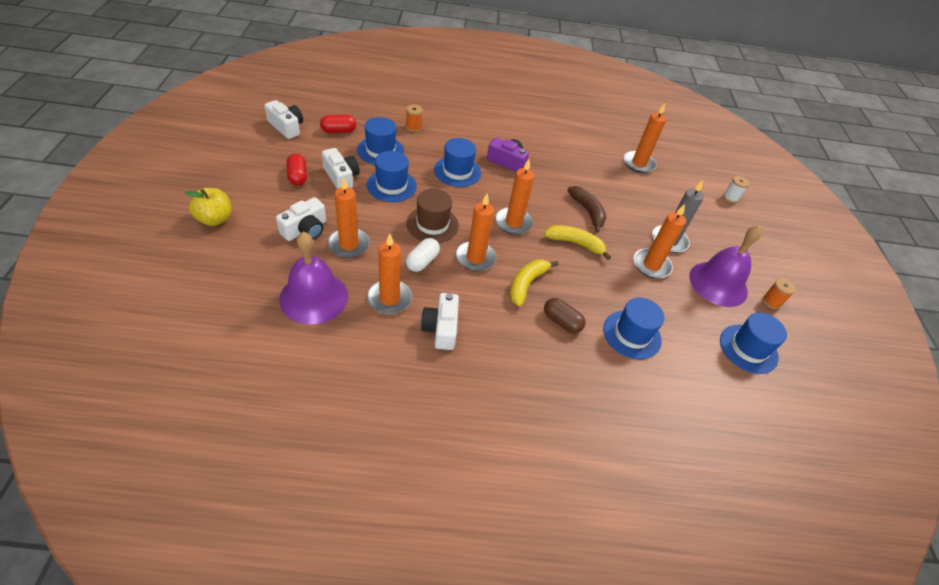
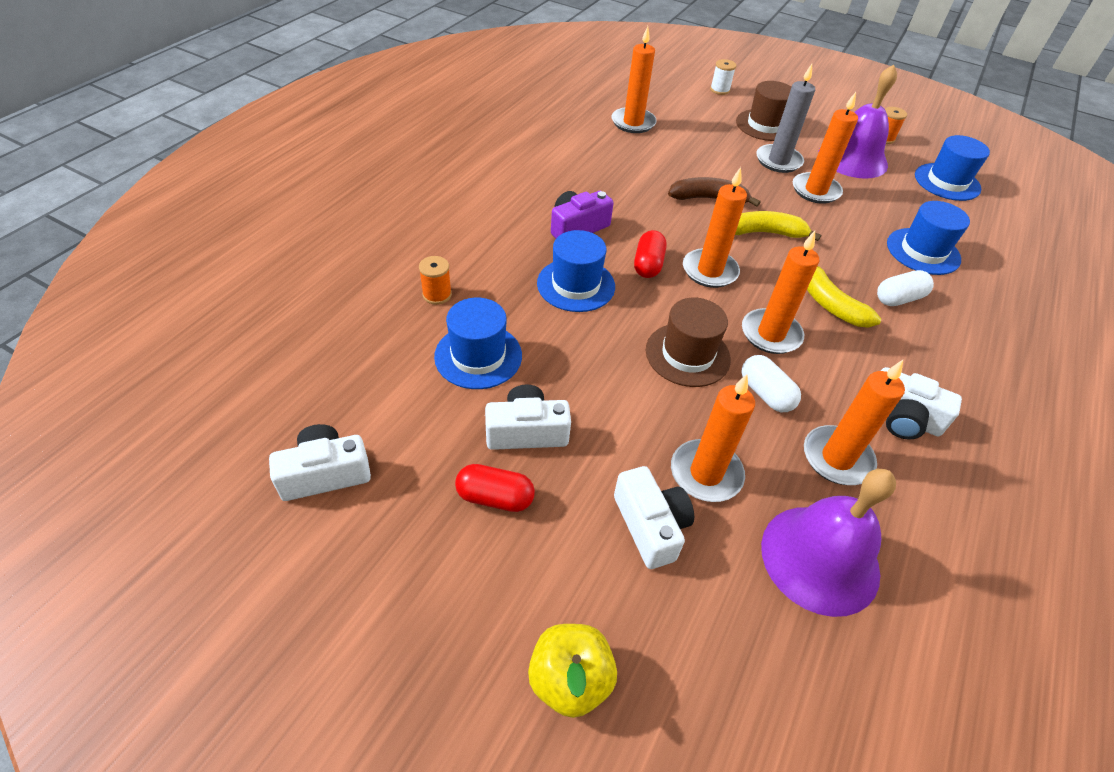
camera: 60 degrees left, 0 degrees up
red capsule [320,115,356,133] -> red capsule moved to [634,230,667,278]
blue hat [367,151,417,202] -> none
yellow banana [544,225,611,260] -> yellow banana turned 45 degrees clockwise [735,211,821,241]
brown capsule [544,298,586,333] -> white capsule [877,270,934,306]
none -> brown hat [736,81,791,141]

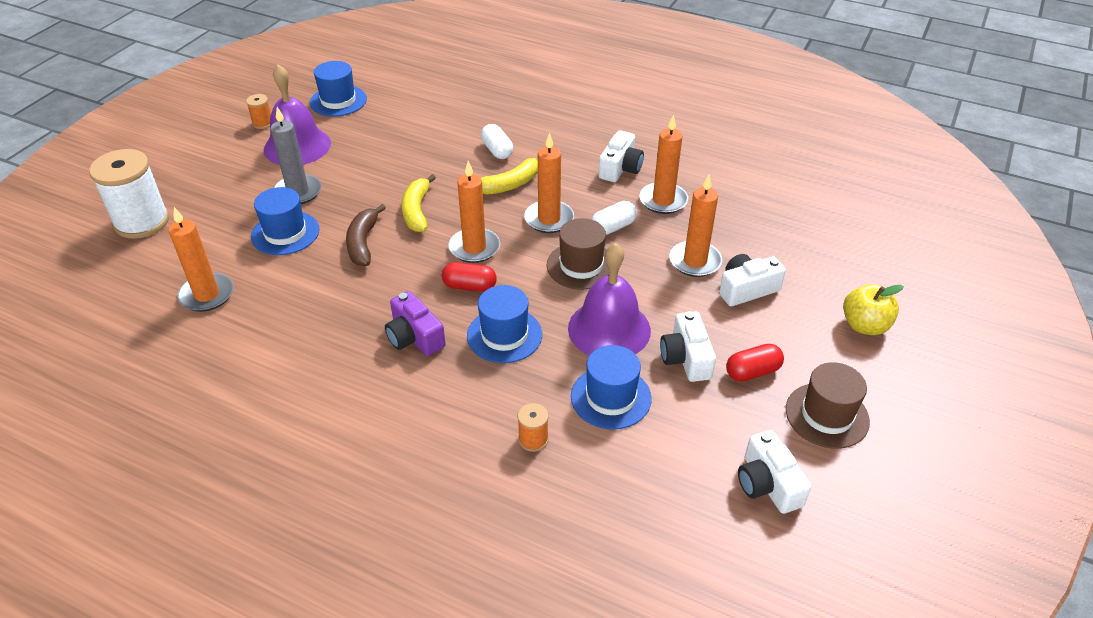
camera: 90 degrees left, 5 degrees down
red capsule [455,464,535,512] -> red capsule turned 60 degrees clockwise [726,344,784,382]
white spool [710,59,736,95] -> white spool [89,149,169,239], size x2.24
brown hat [736,81,791,141] -> brown hat moved to [786,362,870,449]
purple bell [761,469,896,617] -> purple bell moved to [568,243,651,356]
orange candle [793,92,858,204] -> none
blue hat [887,201,970,275] -> blue hat moved to [251,187,319,255]

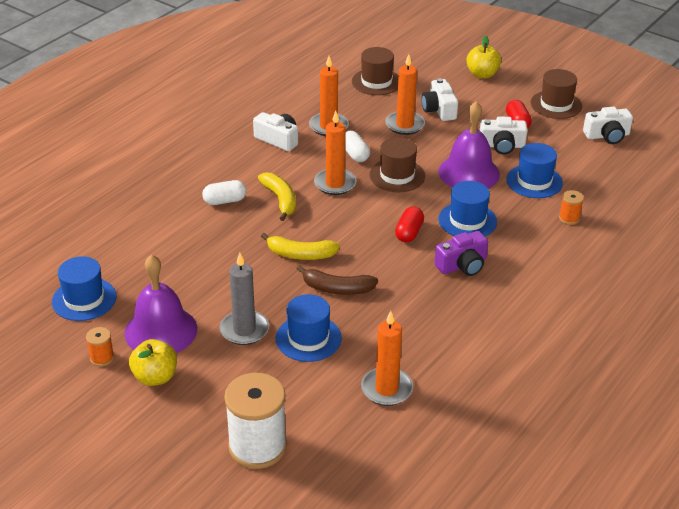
camera: 80 degrees left, 5 degrees down
orange candle [449,161,500,263] -> none
none -> yellow apple [129,339,177,386]
none -> brown hat [352,47,399,95]

